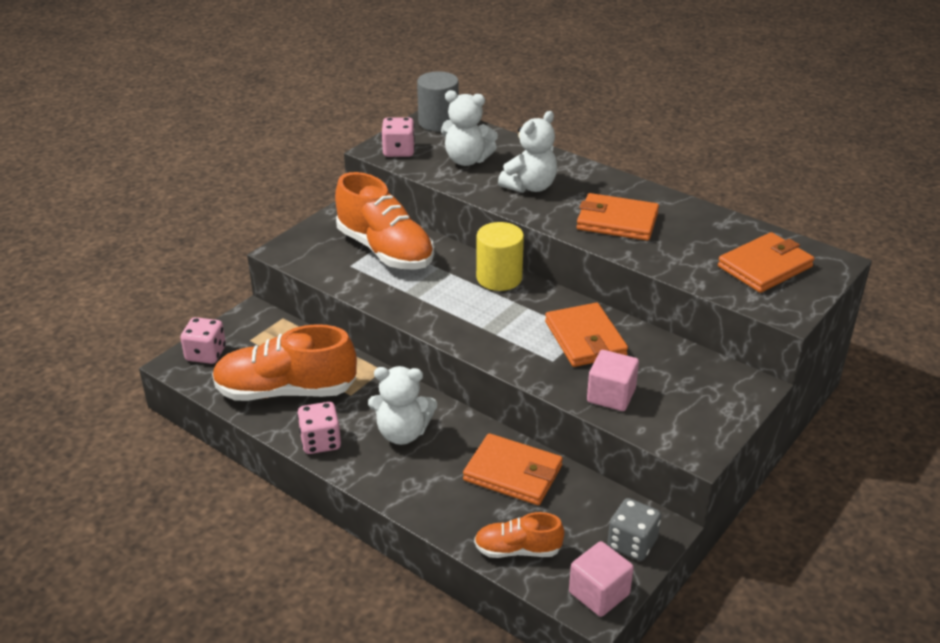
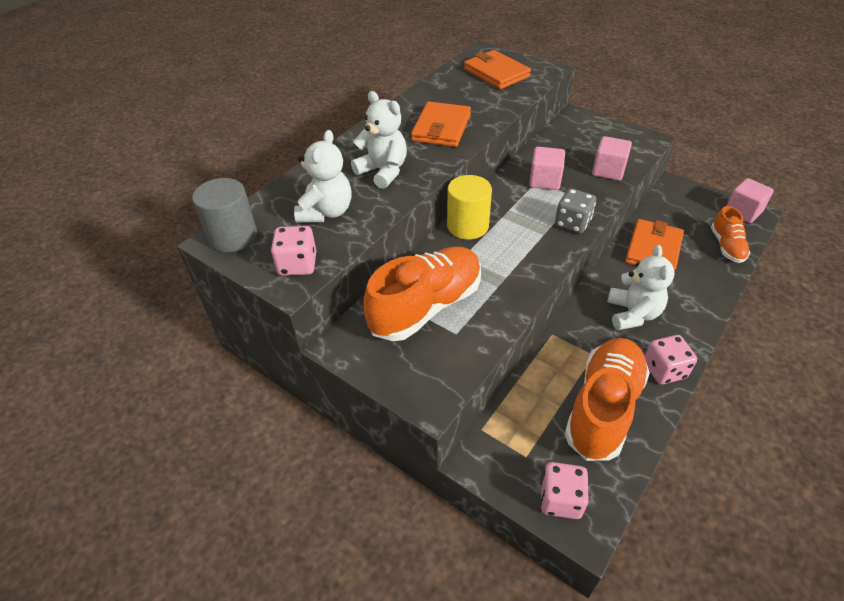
camera: 90 degrees left, 10 degrees up
orange shoe [212,324,357,401] -> orange shoe turned 150 degrees counterclockwise [565,338,650,461]
orange wallet [545,303,628,367] -> pink cube [529,147,565,190]
grey dice [607,498,661,561] -> grey dice moved to [555,188,596,234]

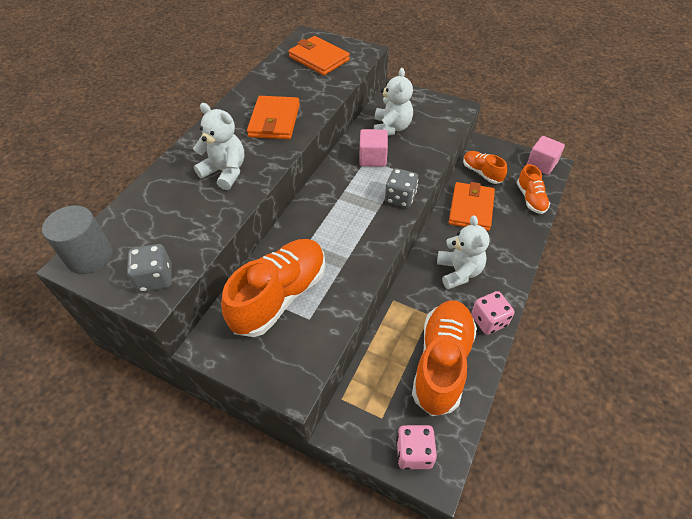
camera: 10 degrees left, 5 degrees up
pink dice [271,226,316,276] -> grey dice [127,244,172,292]
white teddy bear [294,130,352,223] -> white teddy bear moved to [374,68,413,135]
yellow cylinder [447,175,492,240] -> none
pink cube [592,136,632,181] -> none
none -> orange shoe [463,151,507,184]

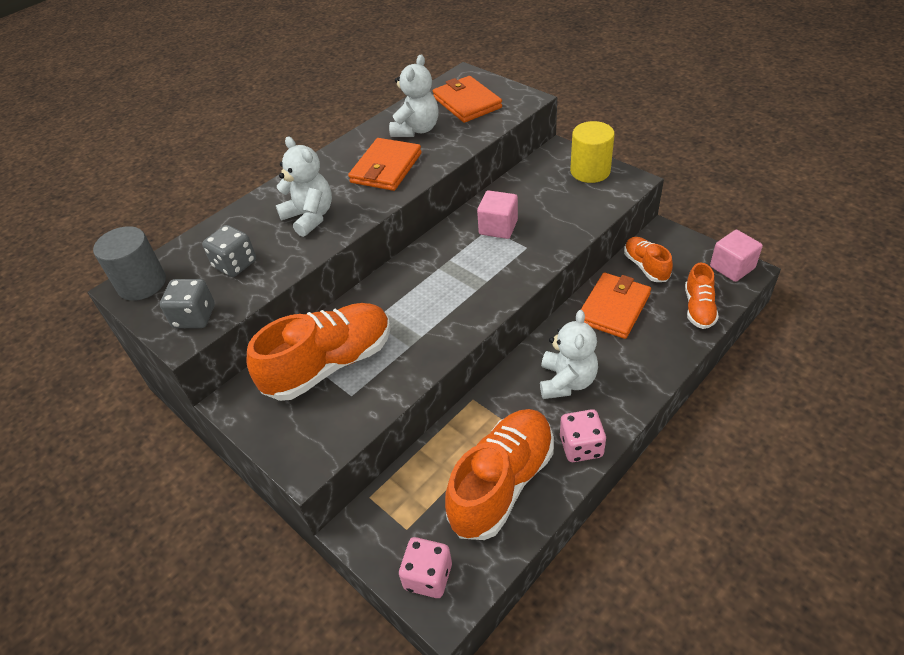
camera: 20 degrees right, 5 degrees down
white teddy bear [374,68,413,135] -> white teddy bear moved to [389,54,439,137]
grey dice [385,168,418,208] -> grey dice moved to [202,225,256,277]
none -> yellow cylinder [570,121,615,183]

